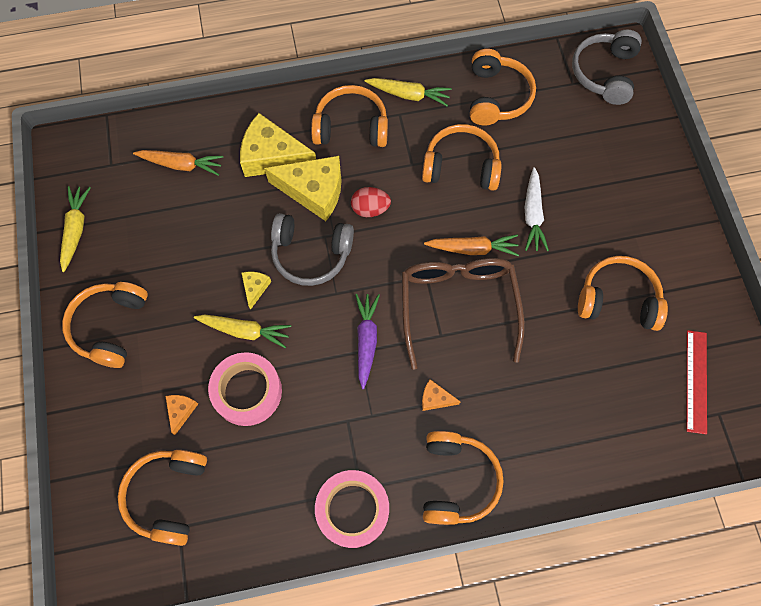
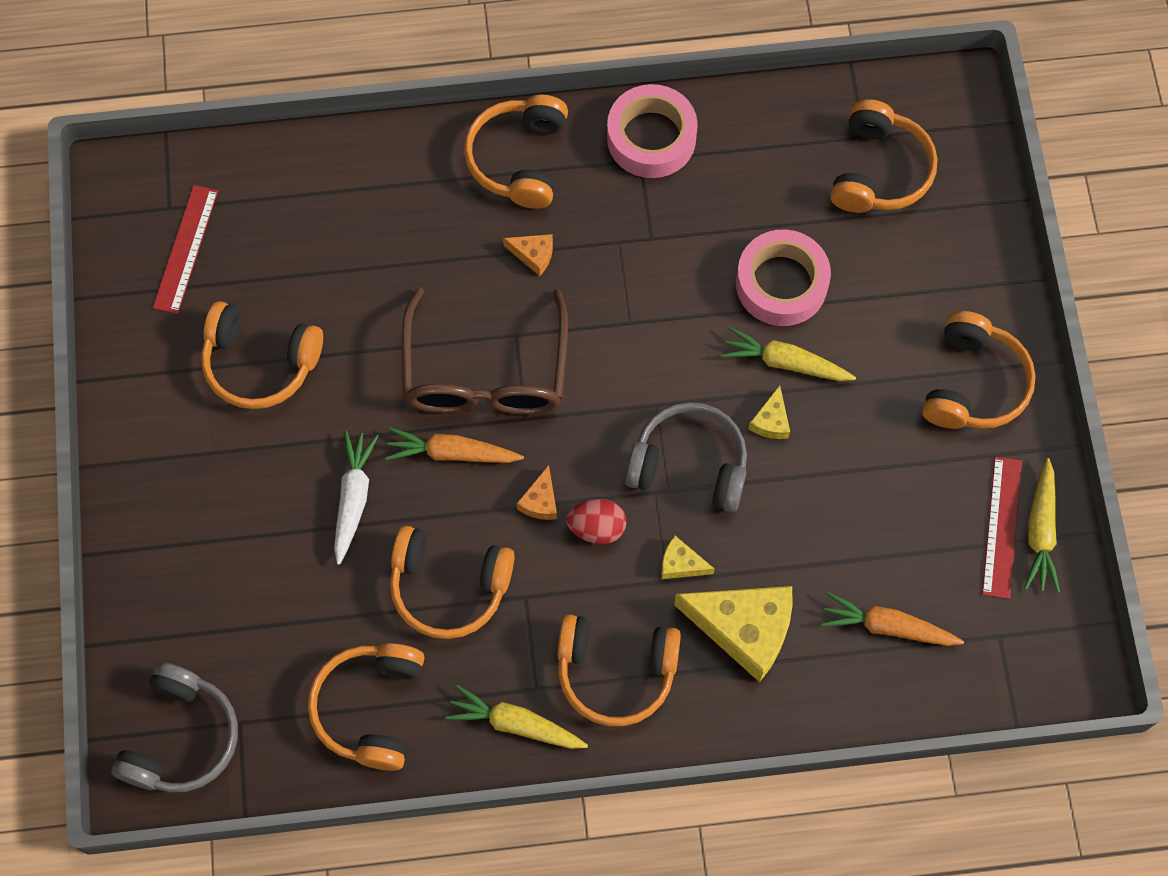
camera: 175 degrees left, 0 degrees up
orange cheese [165,395,198,435] -> orange cheese moved to [516,465,557,520]
yellow cheese [264,156,342,221] -> yellow cheese [661,536,715,579], size x0.46
purple carrot [355,294,380,389] -> none
none -> red ruler [982,456,1022,599]

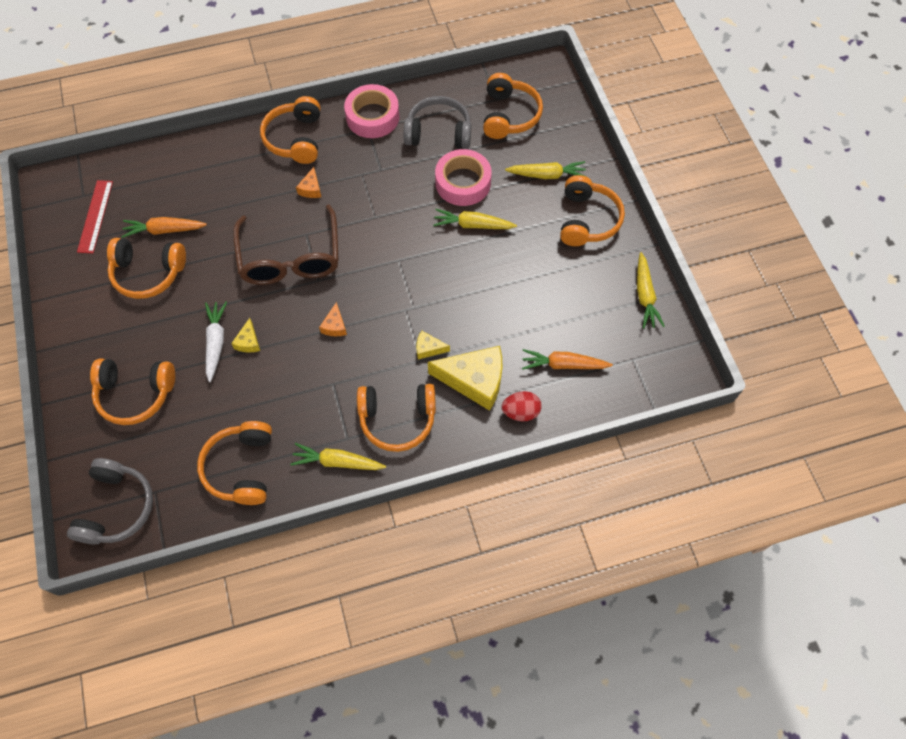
camera: 10 degrees left, 5 degrees down
orange carrot [385,427,524,463] -> orange carrot moved to [121,217,207,238]
orange headphones [390,526,515,639] -> orange headphones moved to [90,358,175,425]
orange cheese [503,234,553,276] -> orange cheese turned 90 degrees clockwise [296,167,321,198]
red egg [566,499,626,544] -> red egg moved to [502,391,542,421]
grey headphones [625,402,747,512] -> grey headphones moved to [403,96,471,149]
yellow cheese [748,385,790,439] -> yellow cheese moved to [231,318,260,353]
red ruler [982,456,1022,599] -> none
none -> yellow carrot [505,161,586,179]

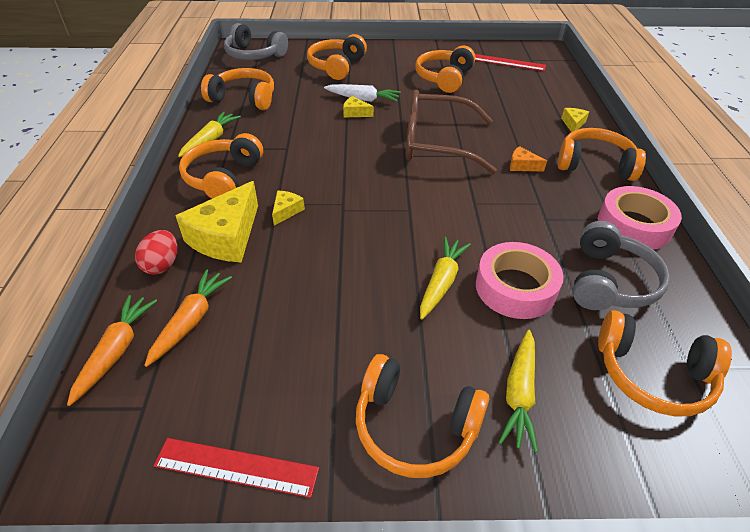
camera: 105 degrees right, 20 degrees down
orange carrot [121,217,207,238] -> orange carrot moved to [67,295,157,406]
orange cheese [319,302,347,336] -> none
yellow carrot [637,252,665,328] -> red ruler [154,438,319,498]
none -> yellow cheese [561,108,589,132]

